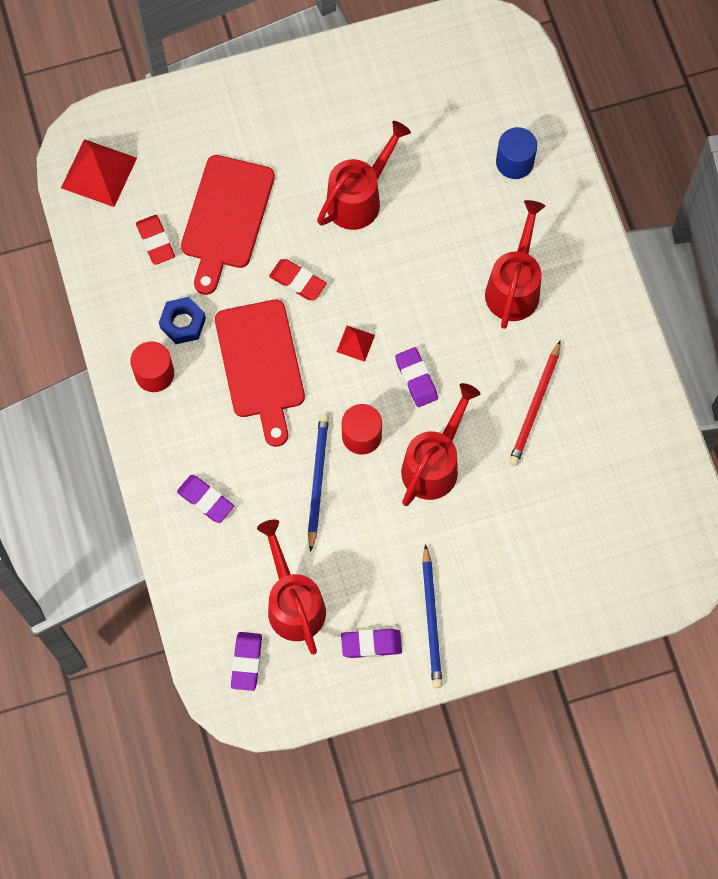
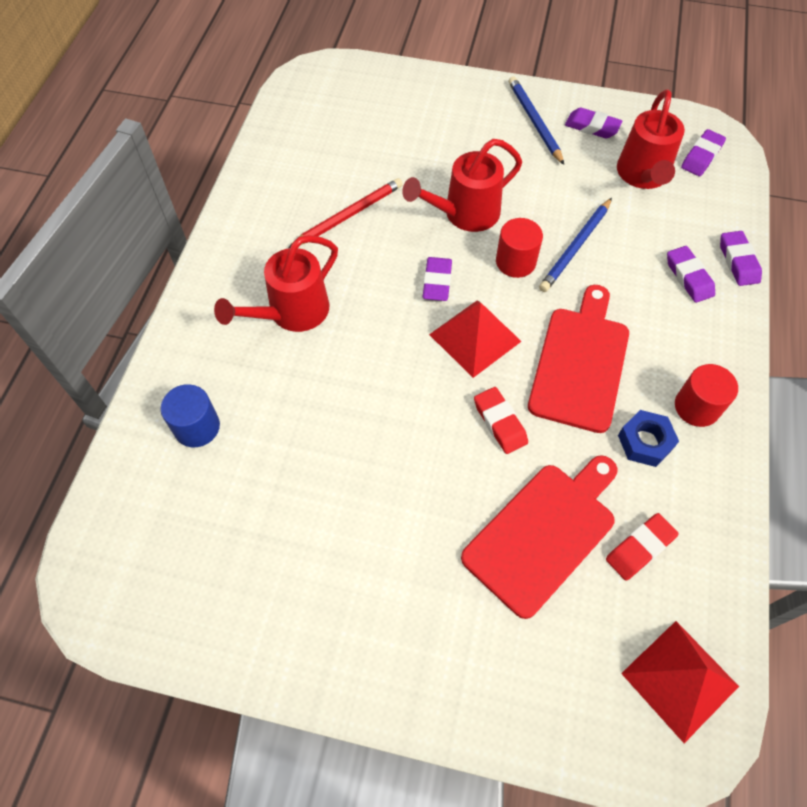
camera: 150 degrees left, 10 degrees down
red eraser [136,215,175,265] -> red eraser turned 45 degrees clockwise [606,513,679,581]
red watering can [317,121,411,230] -> none
red pyramid [336,326,375,362] -> red pyramid [429,301,522,378], size x1.97
blue pencil [422,544,442,688] -> blue pencil turned 45 degrees counterclockwise [509,76,564,165]
none -> purple eraser [720,231,762,286]

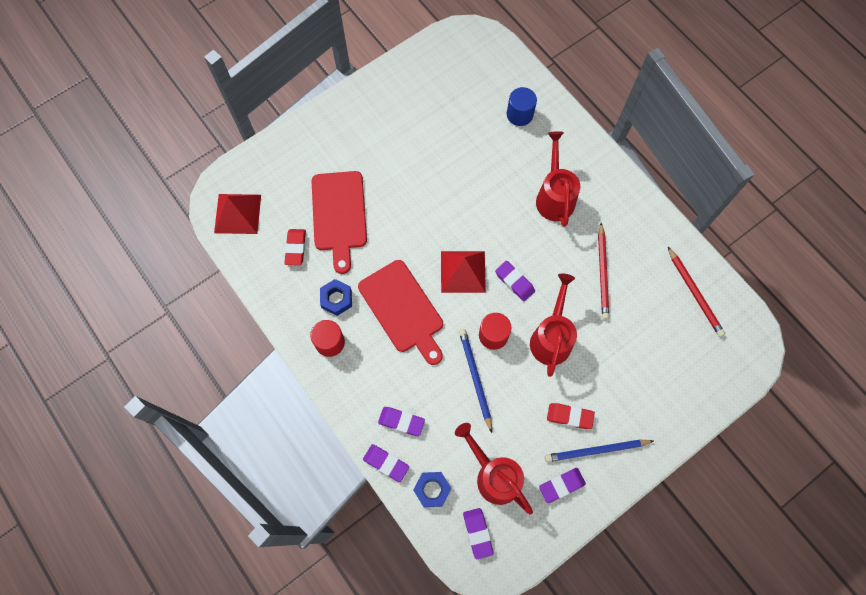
camera: 130 degrees right, 10 degrees up
red eraser [474,387,528,454] -> red eraser moved to [547,403,595,429]
blue pencil [509,76,564,165] -> blue pencil turned 150 degrees clockwise [545,440,653,462]
none -> blue nut [413,472,451,507]
none -> red pencil [668,247,725,337]

